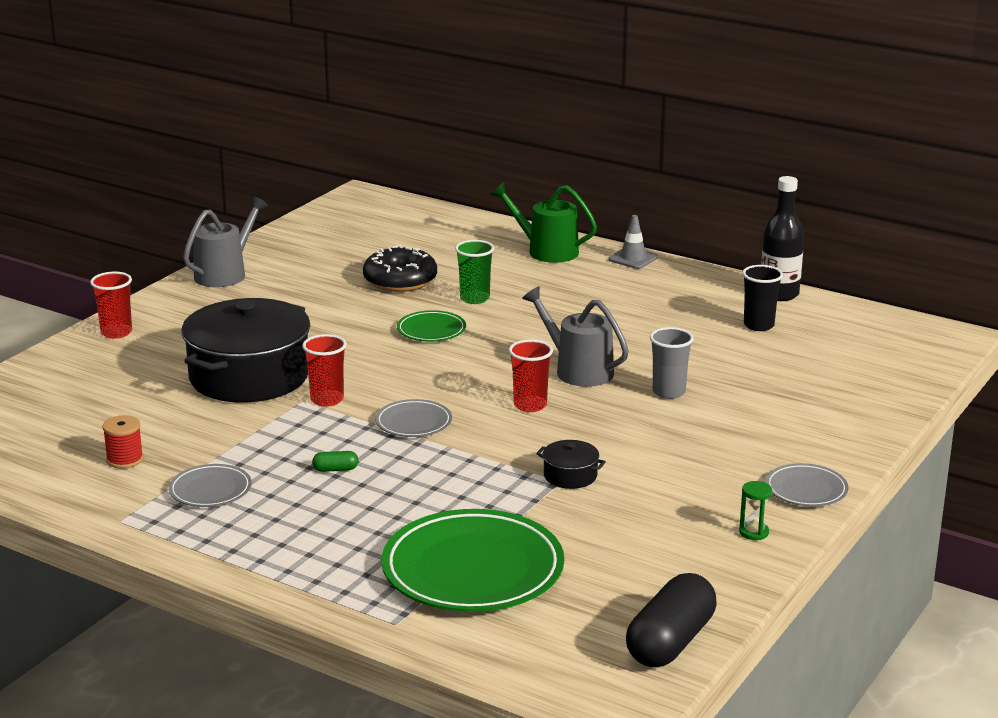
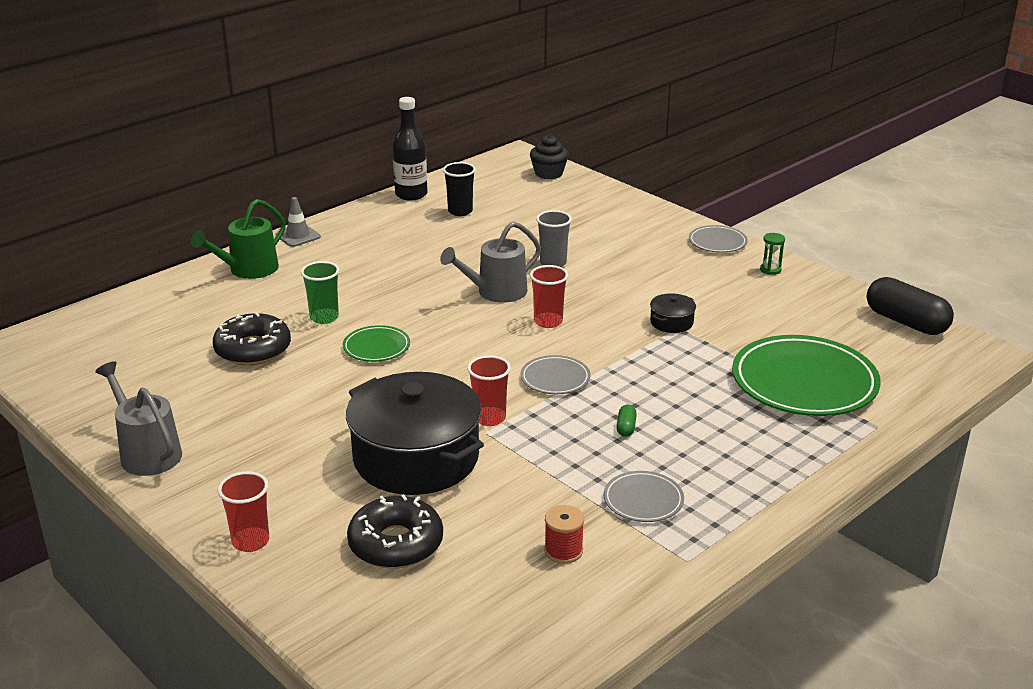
camera: 75 degrees left, 5 degrees up
none -> black donut [347,494,443,569]
none -> black cupcake [530,135,569,179]

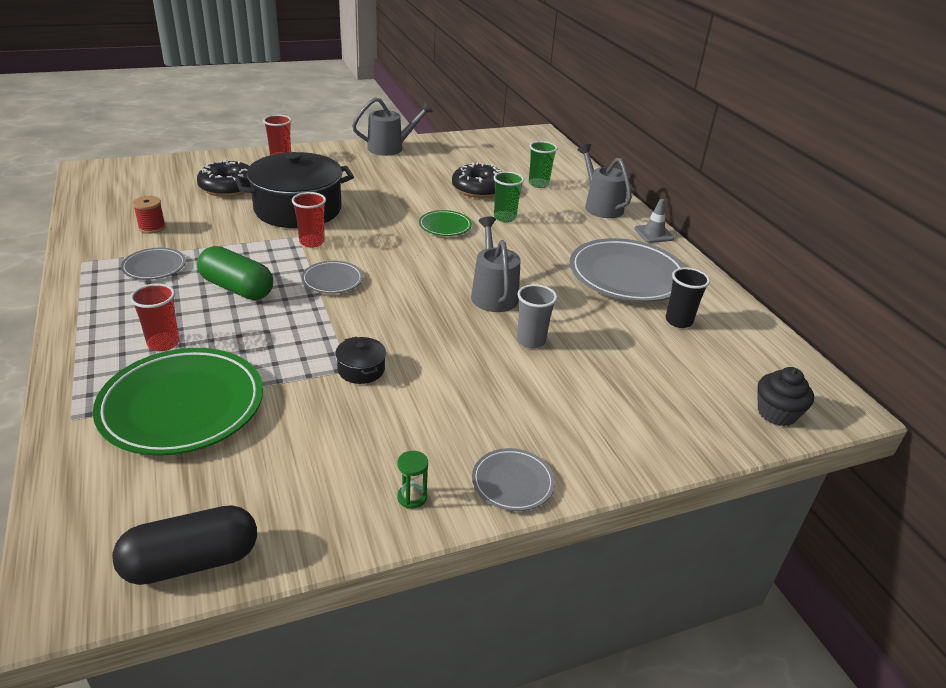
camera: 110 degrees right, 5 degrees up
green watering can [191,199,286,279] -> grey watering can [578,144,632,218]
black bottle [393,97,427,201] -> none
red cup [530,265,568,328] -> red cup moved to [130,283,180,351]
green capsule [617,405,637,437] -> green capsule [197,246,273,300], size x2.44
none -> green cup [529,141,558,188]
none -> grey plate [570,238,685,302]

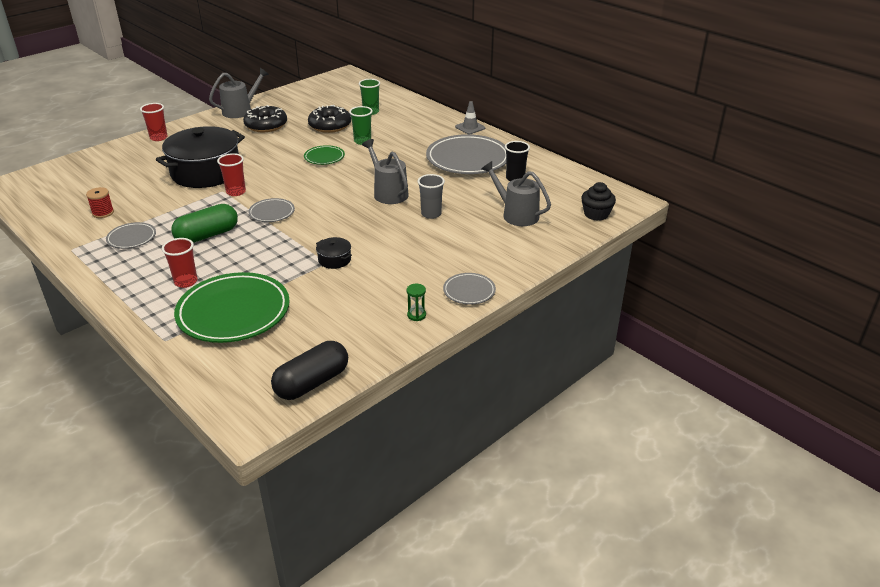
camera: 20 degrees left, 0 degrees up
black donut [197,160,251,197] -> black donut moved to [243,105,287,132]
green capsule [197,246,273,300] -> green capsule turned 45 degrees counterclockwise [171,204,238,243]
grey watering can [578,144,632,218] -> grey watering can moved to [482,161,551,226]

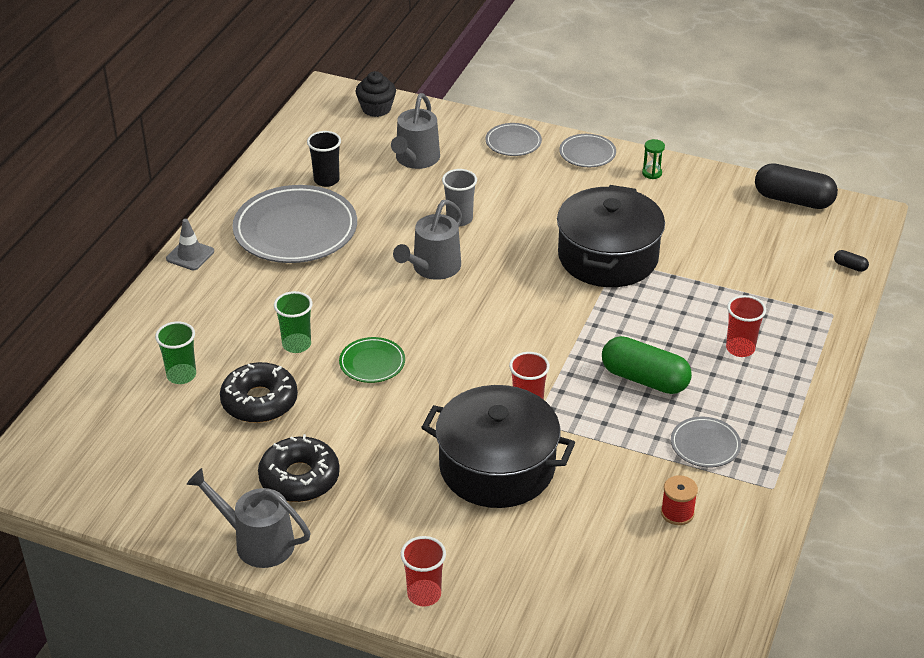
camera: 115 degrees left, 5 degrees up
green plate [174,272,290,343] -> none
grey plate [248,198,295,222] -> grey plate moved to [485,123,542,156]
black pot [316,237,352,269] -> black pot [557,185,665,287], size x2.47
none -> black capsule [834,250,869,272]

